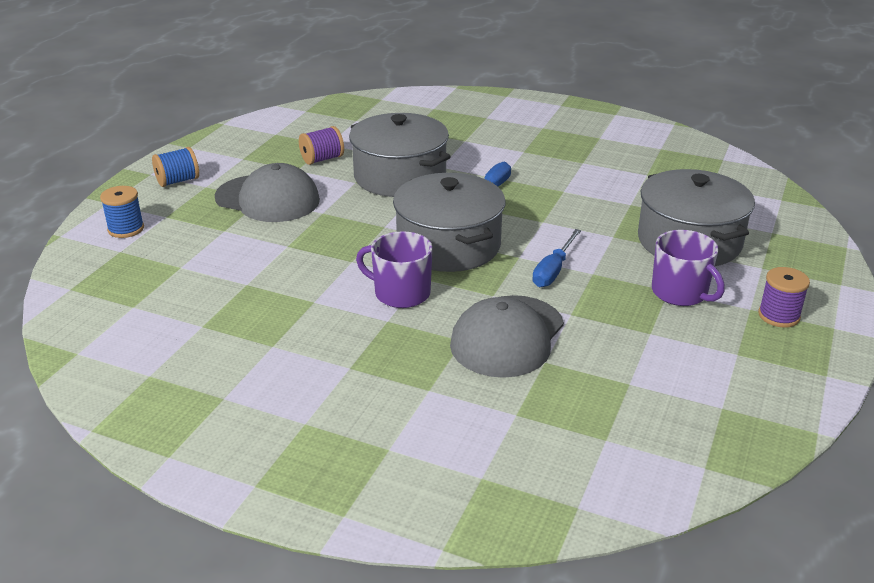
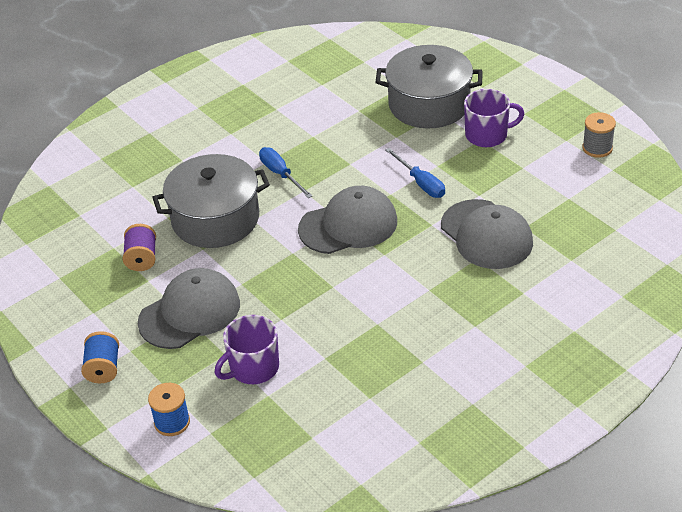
camera: 60 degrees left, 10 degrees up
purple mug [356,231,433,308] -> purple mug moved to [215,315,279,384]
grey pot [393,173,505,272] -> grey cap [298,186,397,254]
purple spool [758,267,810,328] -> none
none -> grey spool [582,112,616,158]

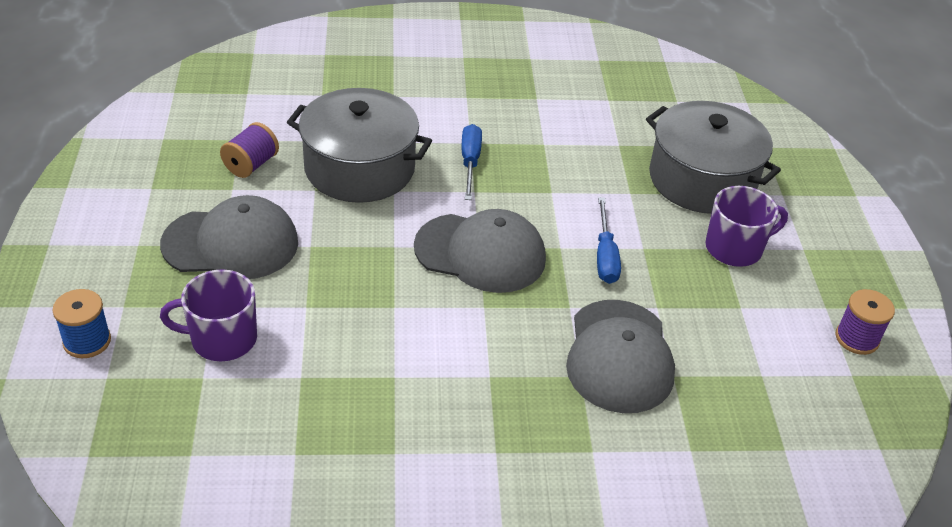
camera: 30 degrees right, 0 degrees up
blue spool [81,331,119,383] -> none
purple mug [464,89,524,147] -> purple mug turned 45 degrees counterclockwise [705,186,788,267]
grey spool [582,112,616,158] -> purple spool [836,289,895,355]

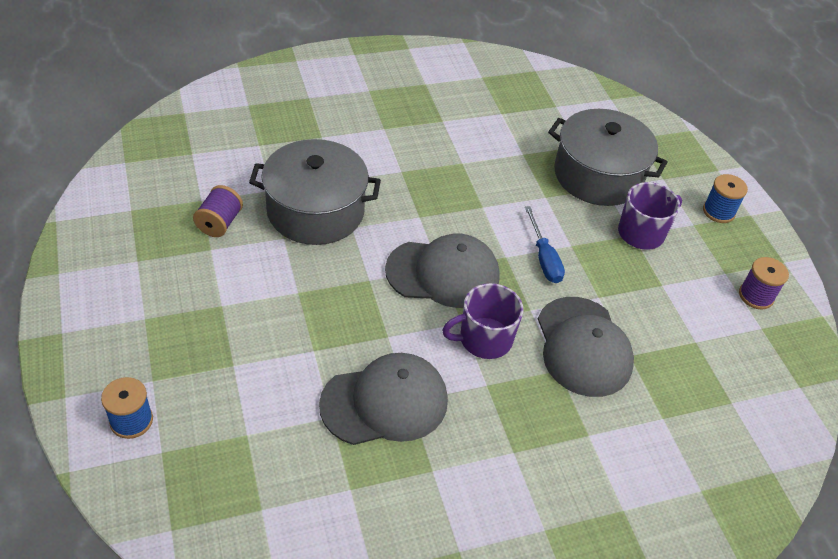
camera: 15 degrees left, 5 degrees up
grey cap [160,195,298,279] -> grey cap moved to [319,353,448,445]
purple mug [160,269,257,361] -> purple mug moved to [442,283,523,359]
blue screwdriver [462,124,482,200] -> none
none -> blue spool [703,174,748,223]

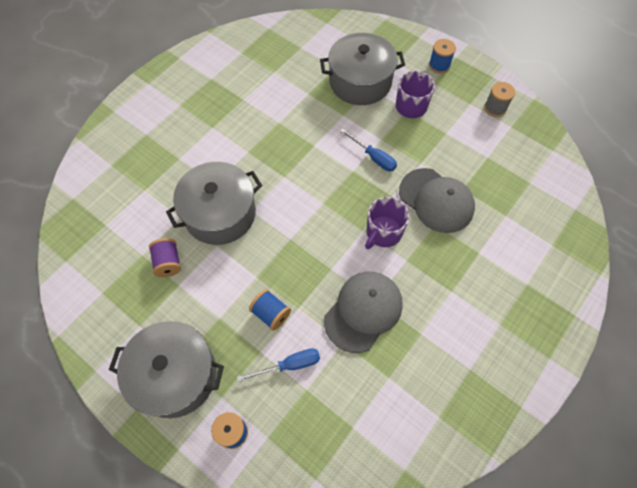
camera: 30 degrees left, 15 degrees up
grey cap [385,233,500,308] -> none
purple spool [739,257,789,309] -> grey spool [484,82,515,117]
none -> grey pot [109,321,224,418]
none -> blue screwdriver [237,348,320,382]
none -> blue spool [249,289,291,331]

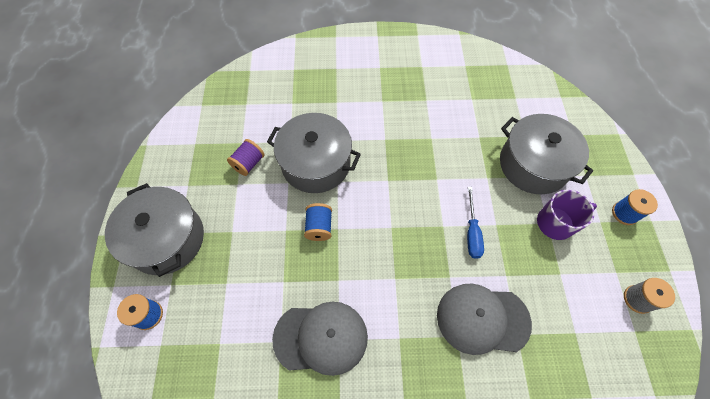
camera: 50 degrees right, 0 degrees up
blue screwdriver [237,348,320,382] -> none
blue spool [249,289,291,331] -> blue spool moved to [304,203,332,241]
purple mug [365,197,409,249] -> none
grey cap [399,168,475,233] -> grey cap turned 90 degrees clockwise [437,284,532,355]

